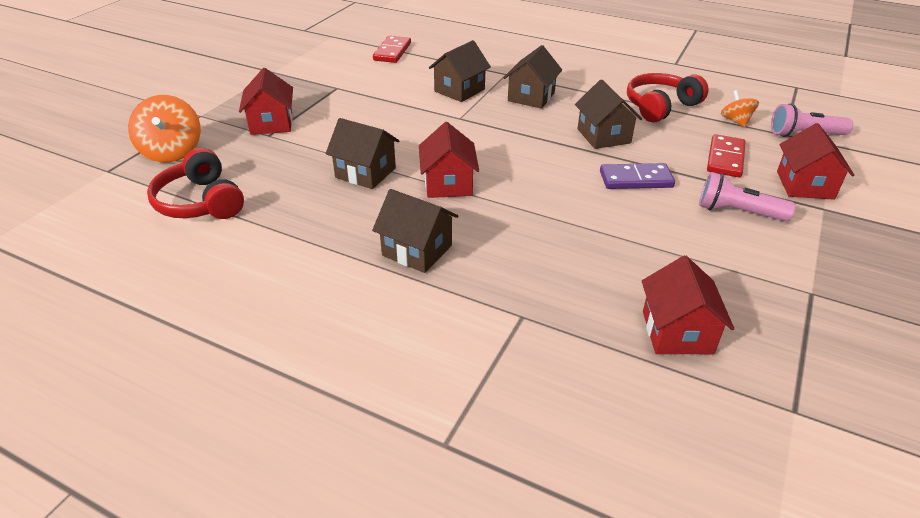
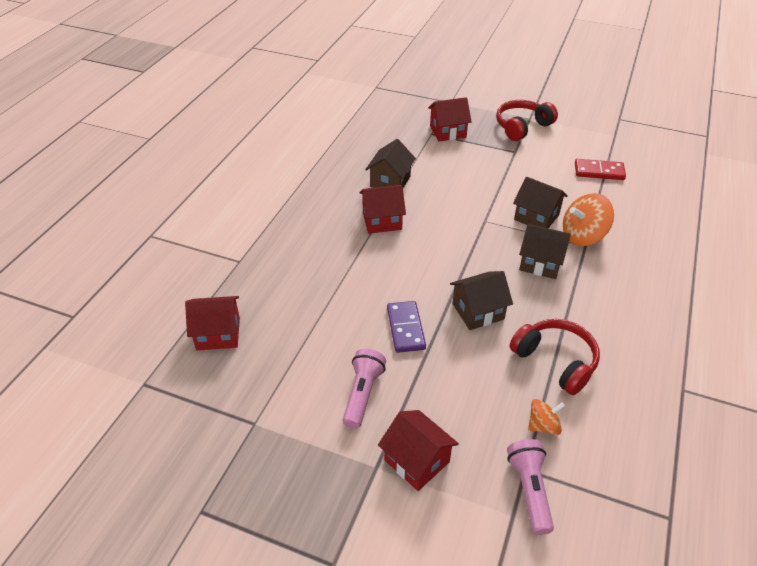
camera: 85 degrees right, 5 degrees up
orange spinning top [128,95,201,163] -> orange spinning top moved to [563,193,614,246]
red headphones [147,148,244,219] -> red headphones moved to [496,100,558,141]
brown house [372,189,458,273] -> none
red domino [707,134,746,177] -> none
red house [777,123,854,200] -> red house turned 45 degrees clockwise [378,410,459,491]

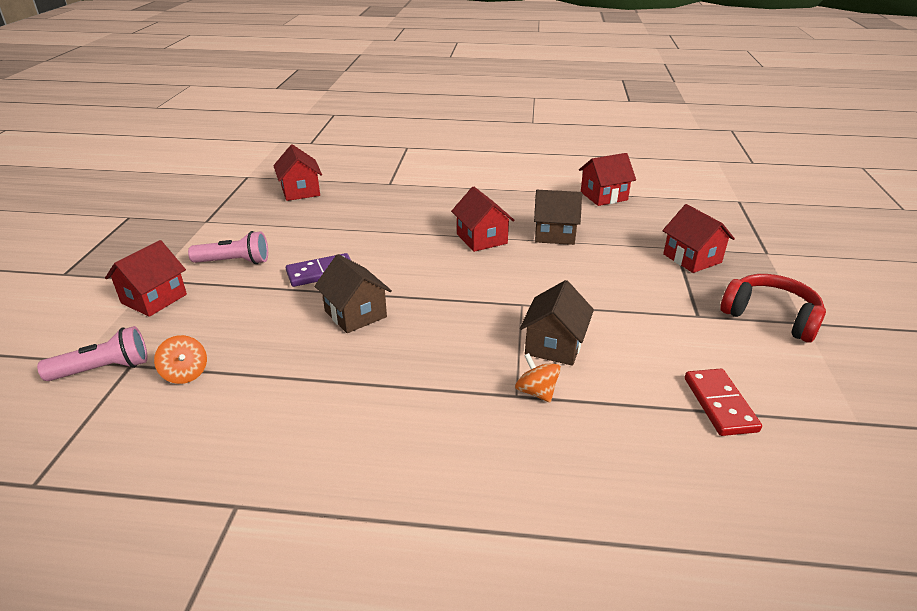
camera: 75 degrees right, 10 degrees down
red headphones [510,319,600,395] -> none
brown house [519,224,571,279] -> none
orange spinning top [563,193,614,246] -> orange spinning top [515,353,561,402], size x0.58
none -> red house [579,153,636,206]

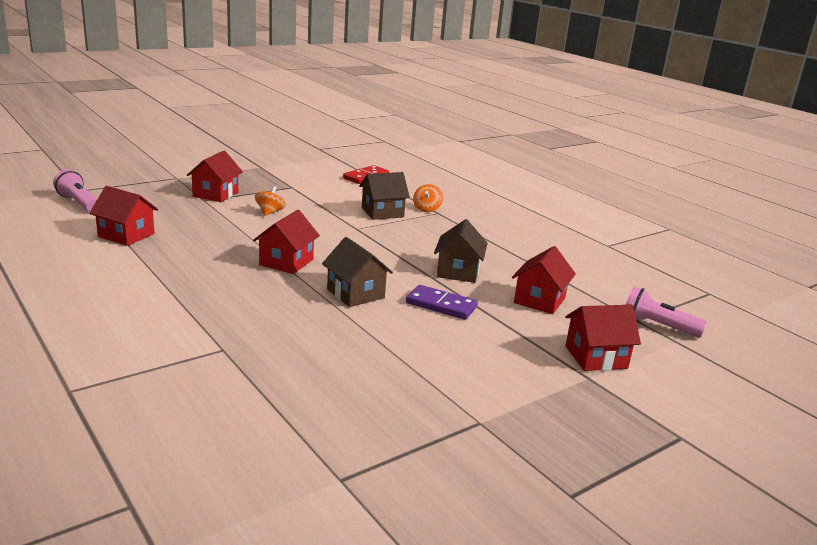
camera: 135 degrees left, 10 degrees down
orange spinning top [154,335,207,384] -> orange spinning top moved to [255,186,286,216]
pink flashlight [188,231,268,264] -> pink flashlight moved to [53,169,97,212]
red house [273,144,322,201] -> red house moved to [512,246,576,314]
brown house [534,190,582,245] -> brown house moved to [322,237,393,307]
red headphones [720,274,826,343] -> none

